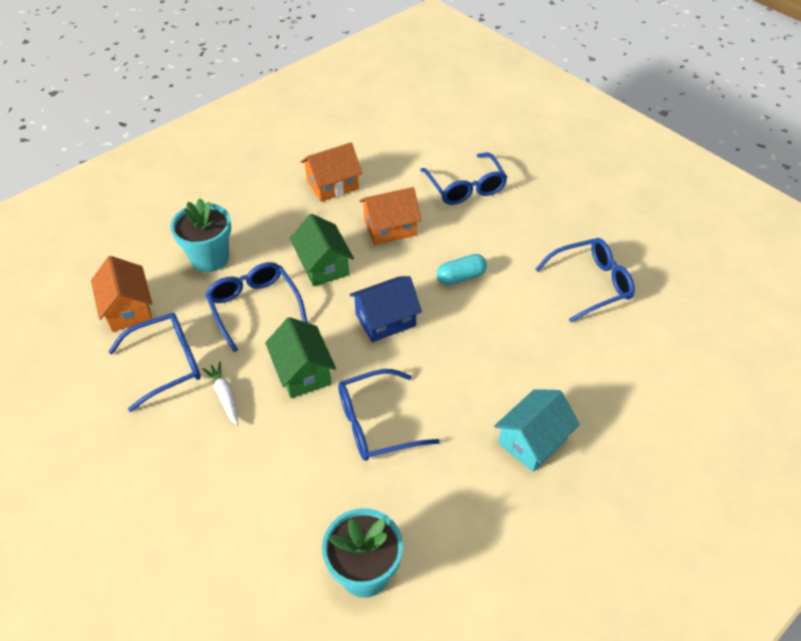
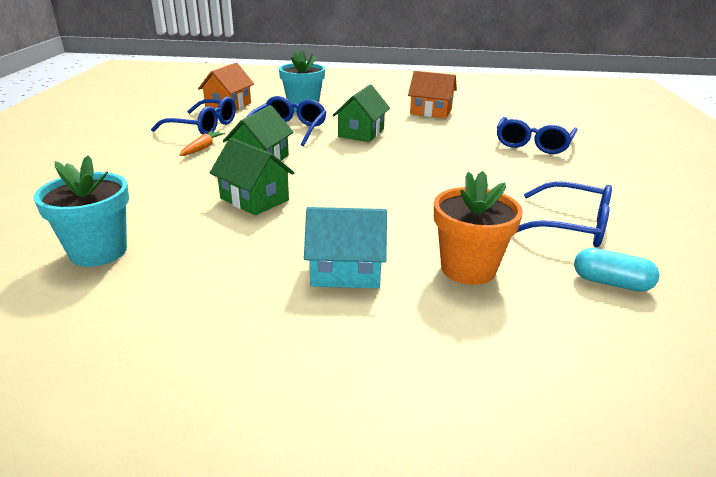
camera: 45 degrees right, 20 degrees down
white carrot [202,361,238,426] -> orange carrot [179,131,225,156]
blue glasses [338,369,440,461] -> green house [210,138,295,216]
blue house [349,276,422,342] -> none
orange house [359,187,421,245] -> none
turquoise capsule [437,254,487,285] -> turquoise capsule moved to [574,248,659,292]
none -> orange flower pot [434,171,523,285]

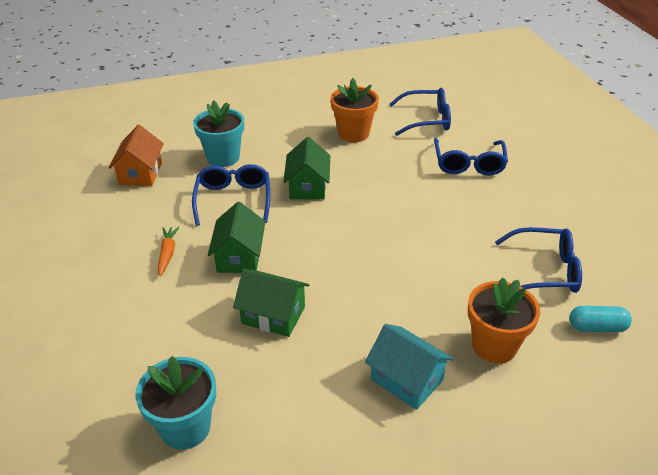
camera: 20 degrees left, 10 degrees up
blue glasses [151,97,236,135] -> blue glasses moved to [389,88,451,136]
turquoise house [304,207,387,288] -> turquoise house turned 60 degrees clockwise [365,324,453,410]
orange house [408,71,457,119] -> orange flower pot [330,78,379,142]

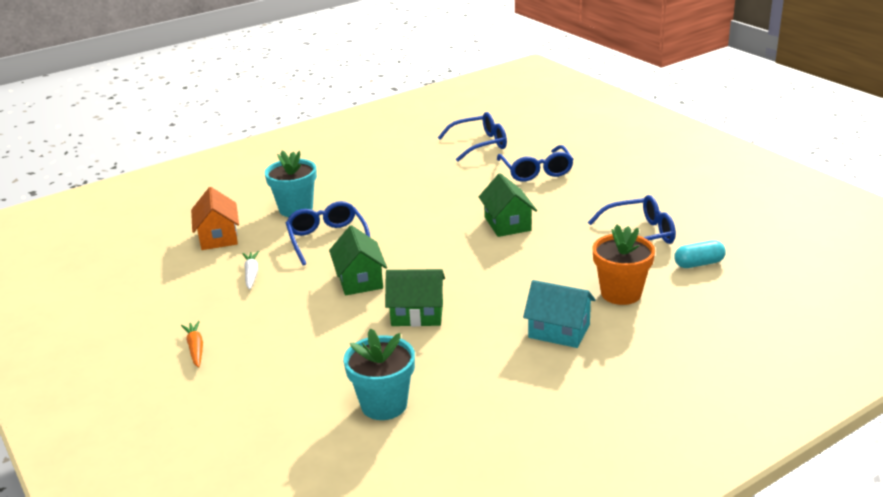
camera: 15 degrees left, 10 degrees down
orange carrot [158,227,180,276] -> orange carrot moved to [181,321,203,368]
green house [283,137,330,200] -> green house moved to [479,173,537,237]
orange flower pot [330,78,379,142] -> none
none -> white carrot [243,251,259,290]

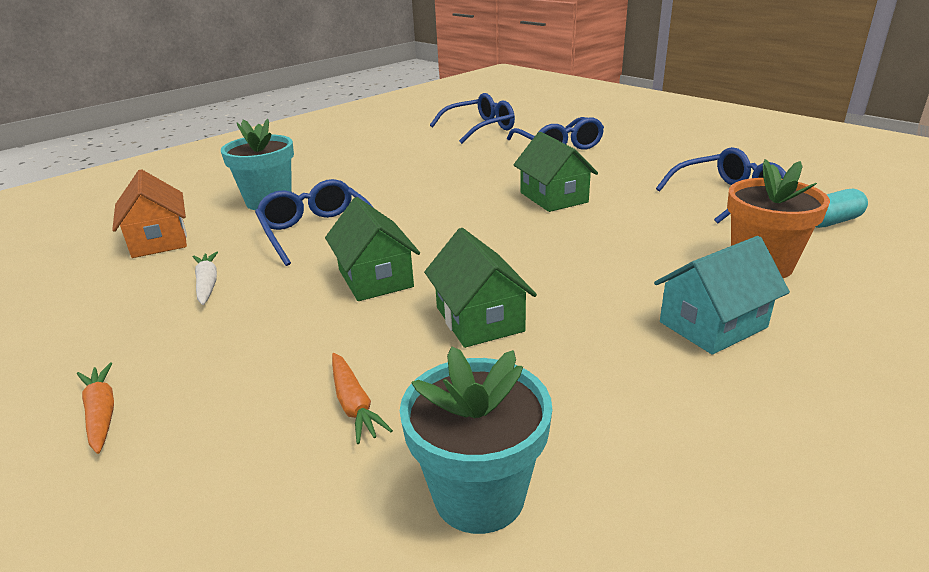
camera: 10 degrees left, 0 degrees up
green house [385,269,445,327] -> green house turned 75 degrees clockwise [424,228,537,348]
turquoise house [523,280,595,348] -> turquoise house turned 45 degrees counterclockwise [654,236,790,355]
none -> orange carrot [332,353,393,444]

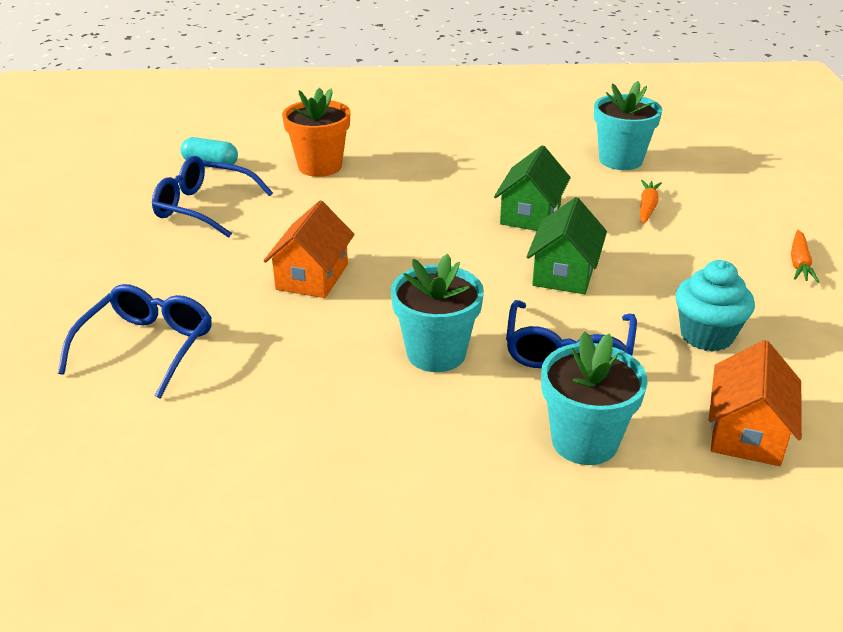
camera: 140 degrees left, 5 degrees up
white carrot [193,251,218,305] -> turquoise cupcake [676,260,755,352]
blue glasses [430,93,515,144] -> none
green house [514,132,598,212] -> orange house [263,201,355,298]
turquoise house [654,236,790,355] -> none
none -> turquoise flower pot [391,254,484,372]

